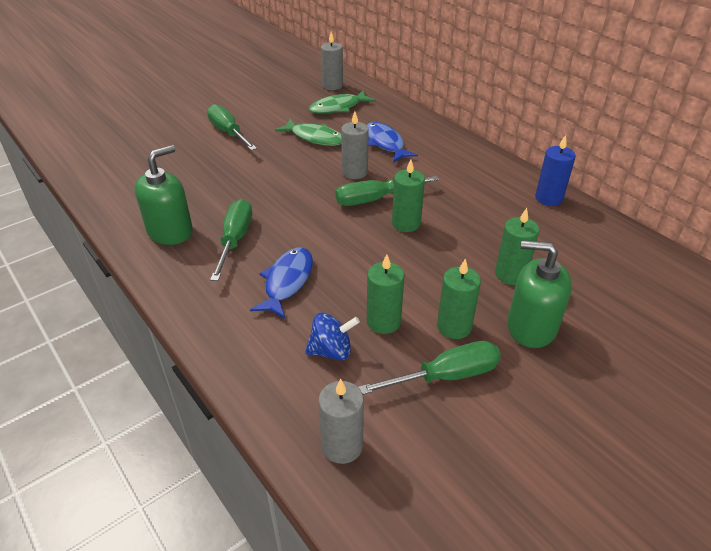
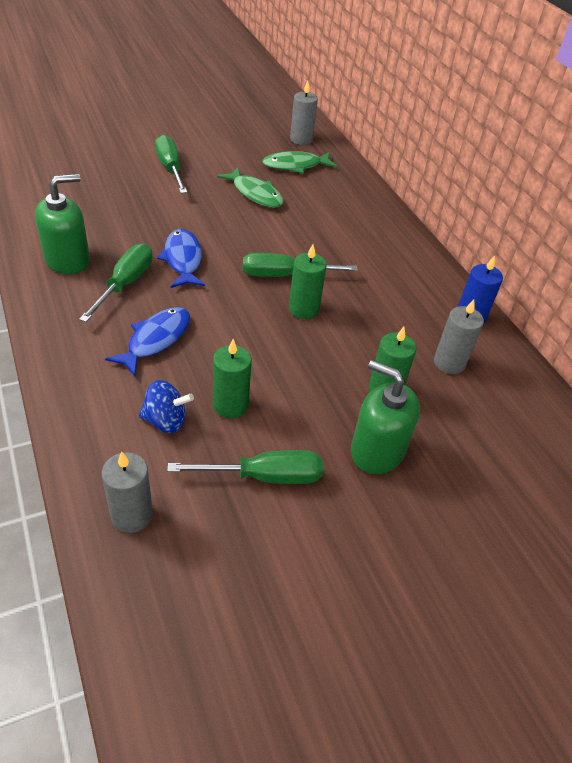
camera: 10 degrees right, 5 degrees up
grey candle [341,111,369,179] -> grey candle moved to [434,299,484,374]
blue fish [367,122,418,163] -> blue fish moved to [157,229,205,288]
green candle [437,258,481,339] -> none

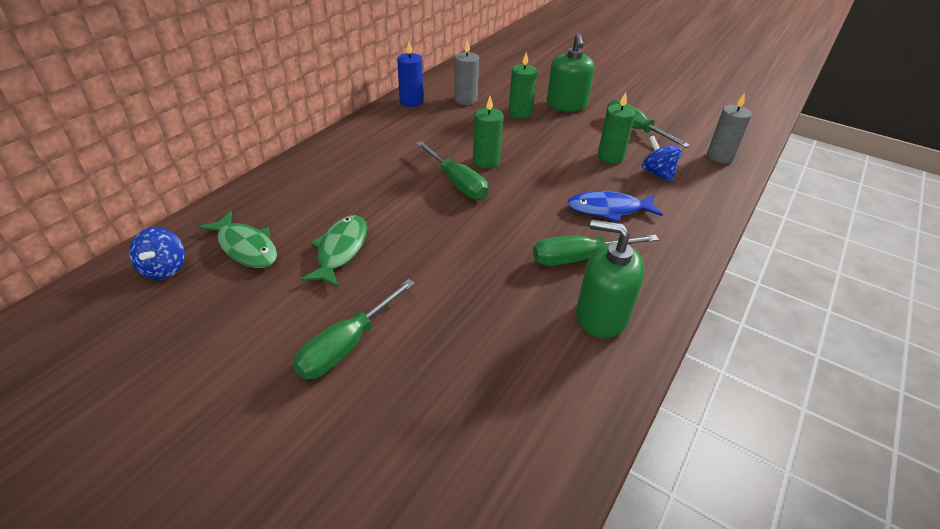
camera: 120 degrees left, 5 degrees down
blue fish [157,229,205,288] -> none
grey candle [290,81,318,145] -> blue spinning top [129,227,185,280]

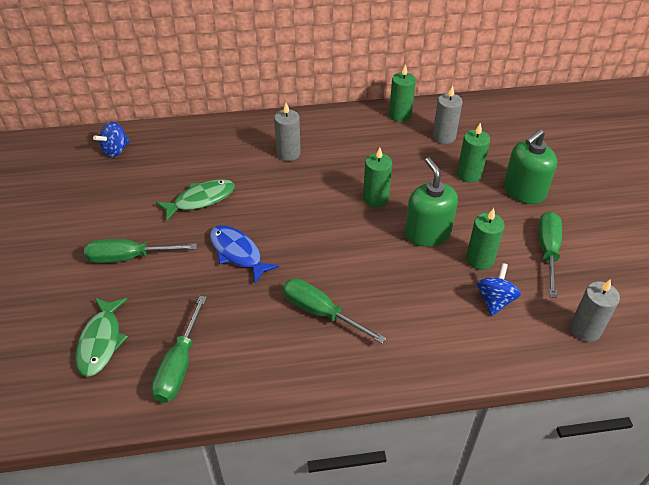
camera: 50 degrees right, 5 degrees up
green fish [199,211,277,268] -> green fish moved to [75,298,128,377]
blue candle [397,41,423,107] -> green candle [389,64,416,122]
green screwdriver [416,141,489,200] -> green screwdriver moved to [151,296,207,403]
blue fish [567,191,663,222] -> blue fish moved to [210,225,279,283]
green soap dispenser [576,220,645,338] -> green soap dispenser moved to [405,157,458,247]
none -> grey candle [274,103,301,161]

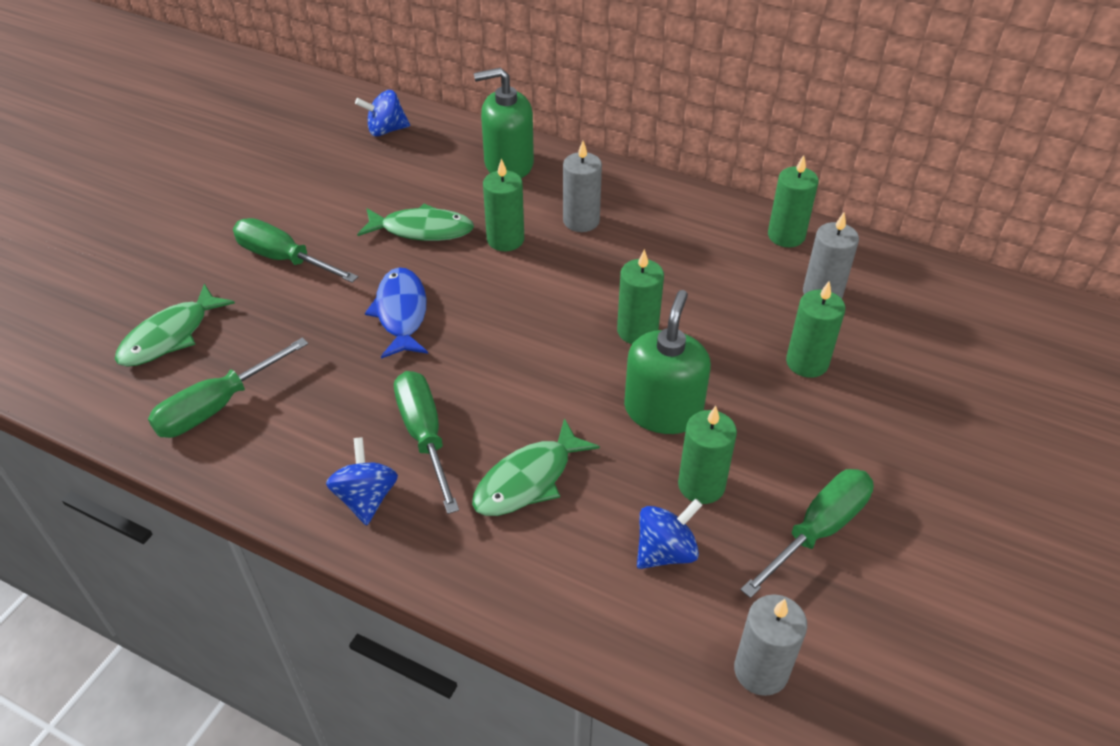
camera: 35 degrees right, 0 degrees up
green soap dispenser [504,129,557,204] -> green soap dispenser moved to [474,67,534,178]
none -> blue spinning top [326,437,398,526]
none -> green fish [472,418,600,516]
none -> green candle [483,158,524,251]

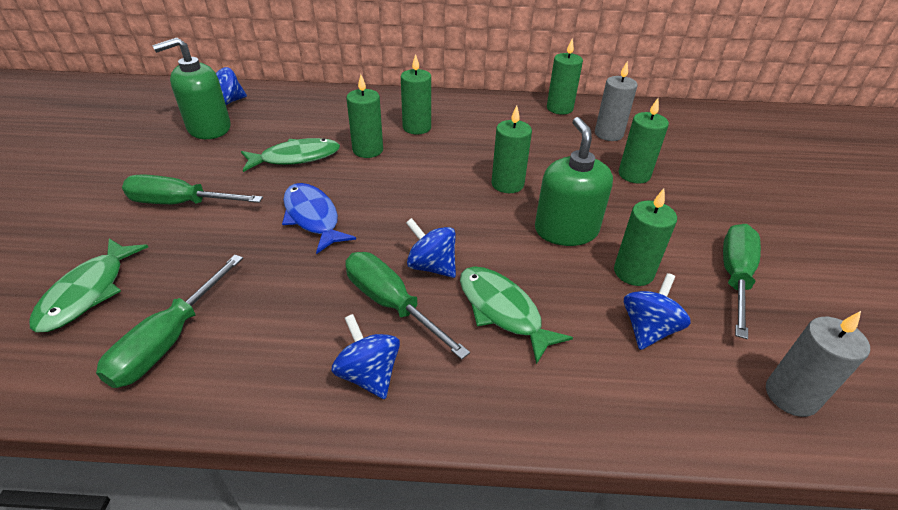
camera: 25 degrees left, 5 degrees down
green fish [472,418,600,516] -> green fish turned 120 degrees clockwise [460,266,573,365]
green soap dispenser [474,67,534,178] -> green soap dispenser moved to [152,37,231,139]
grey candle [563,141,602,232] -> green candle [401,54,431,134]
none -> blue spinning top [406,218,456,278]

